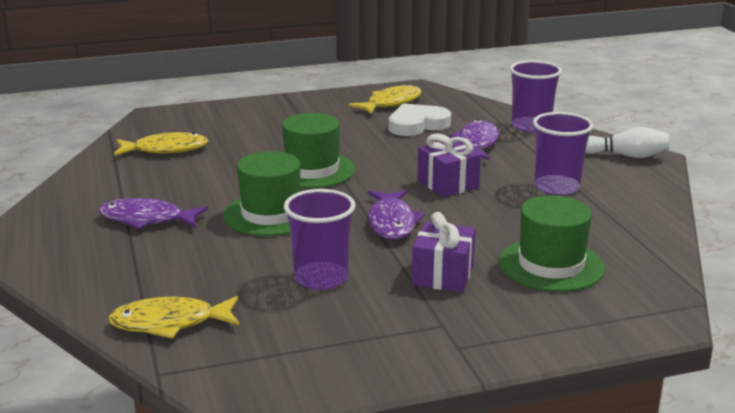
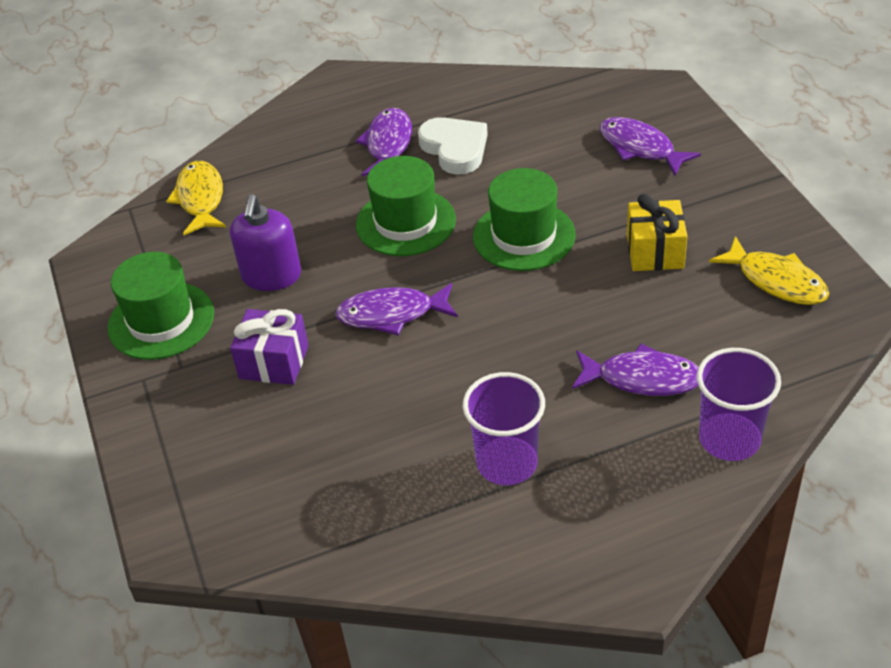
camera: 90 degrees right, 20 degrees up
yellow fish [114,132,209,156] -> none
purple cup [284,189,356,290] -> purple soap dispenser [230,194,301,291]
white heart [389,103,451,136] -> white heart moved to [418,117,488,175]
purple gift [418,134,481,197] -> none
green hat [499,196,605,292] -> green hat moved to [107,252,214,360]
white bowling pin [585,127,669,158] -> none
none -> purple fish [600,117,701,176]
none -> yellow gift [627,194,687,271]

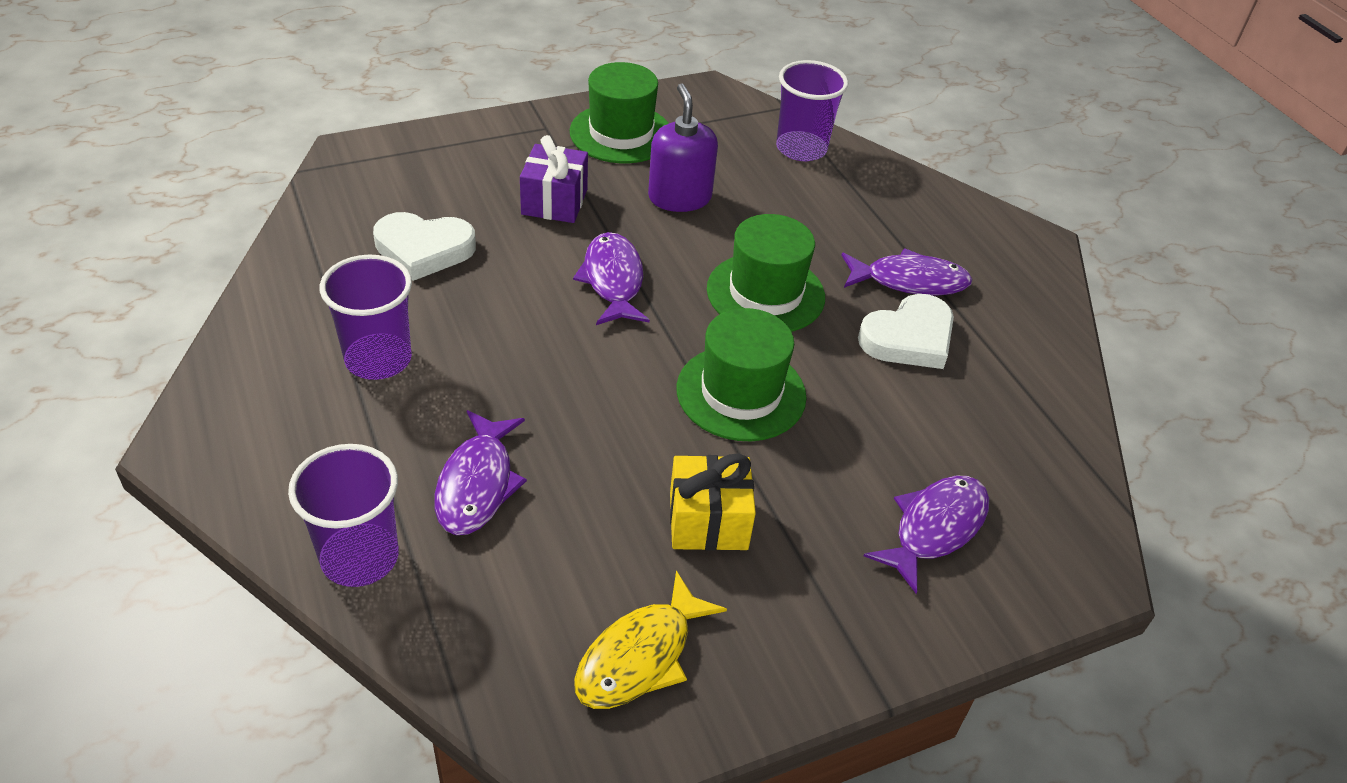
camera: 80 degrees right, 0 degrees up
yellow fish [166,161,226,235] -> purple cup [776,60,848,161]
purple soap dispenser [230,194,301,291] -> purple soap dispenser turned 75 degrees clockwise [648,83,718,212]
none -> white heart [373,212,476,281]

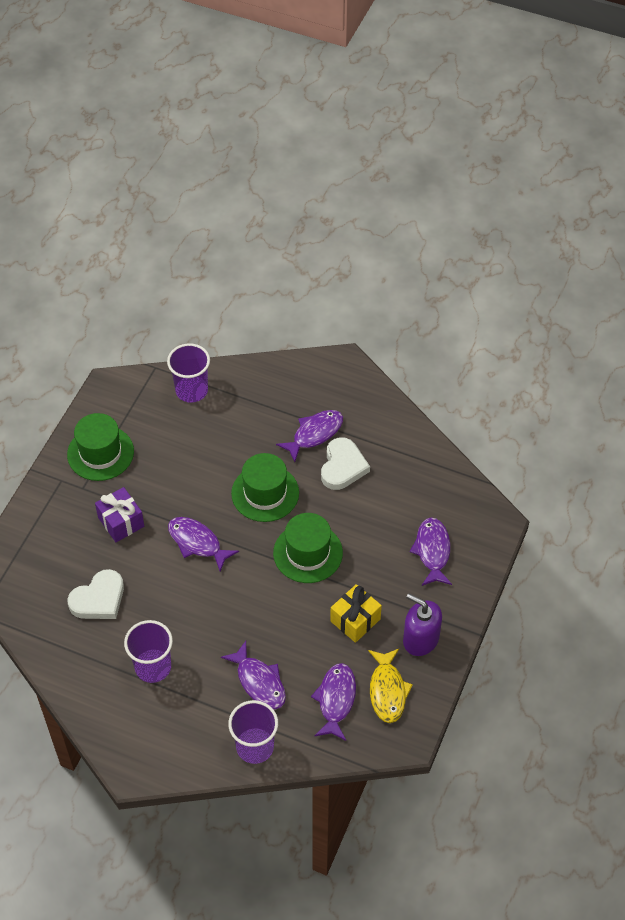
camera: 40 degrees left, 10 degrees up
purple soap dispenser [648,83,718,212] -> purple soap dispenser moved to [403,594,442,656]
none -> purple fish [311,663,356,741]

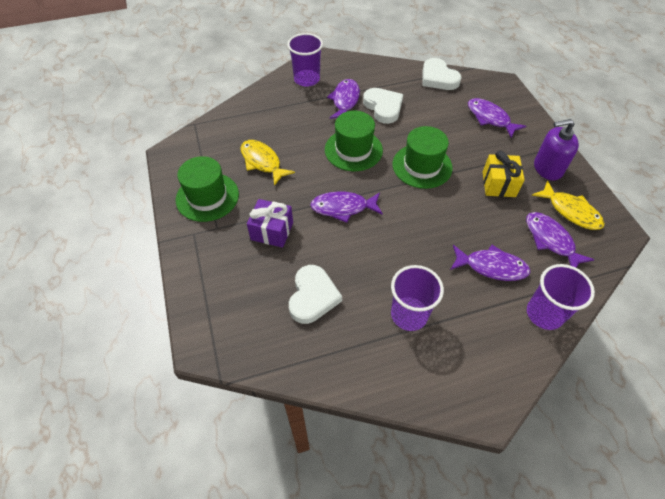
camera: 40 degrees left, 0 degrees up
purple cup [167,343,210,403] -> purple cup moved to [287,33,323,87]
none -> yellow fish [240,140,295,186]
none -> white heart [423,58,462,90]

